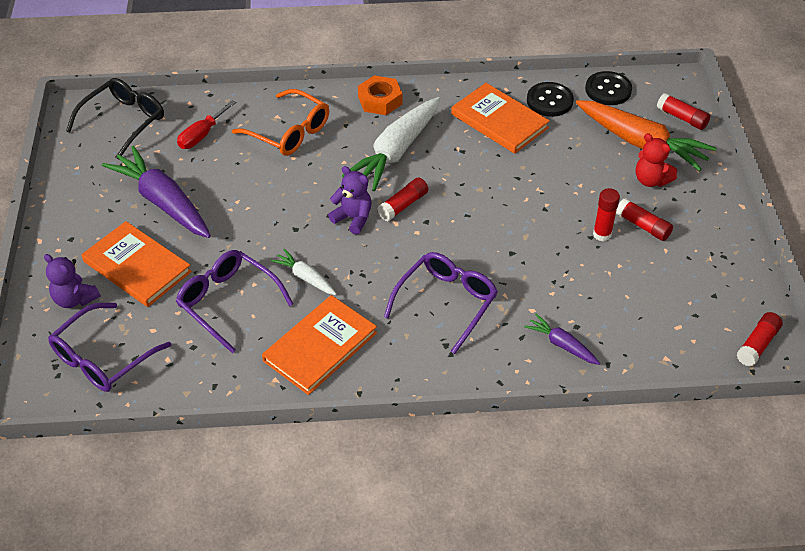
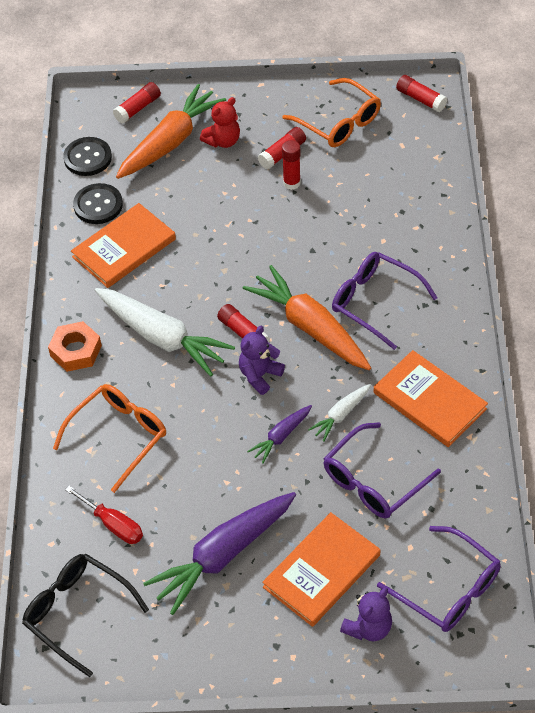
camera: 85 degrees left, 5 degrees up
purple carrot [524,314,600,365] -> purple carrot moved to [247,405,312,464]
none -> orange carrot [243,265,371,370]
none -> orange glasses [282,78,381,147]

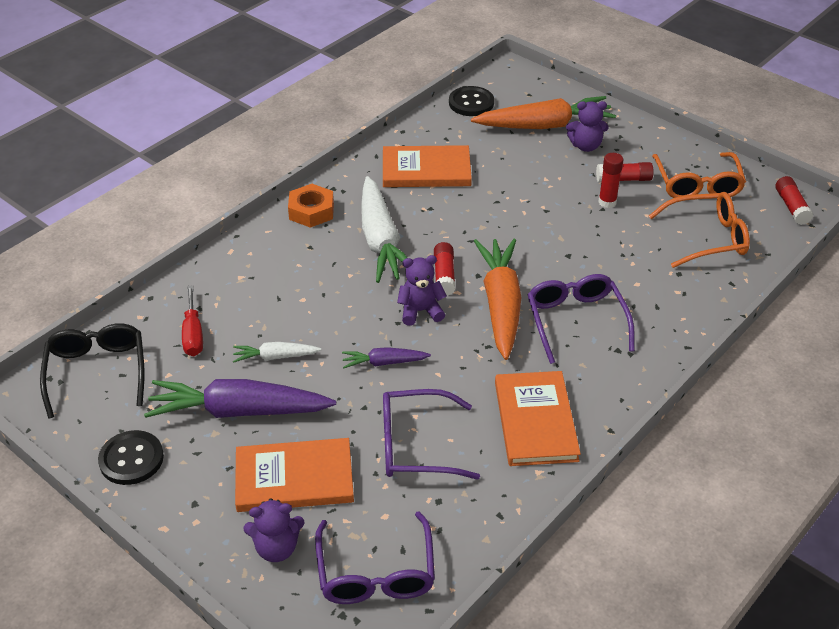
camera: 40 degrees right, 10 degrees down
orange glasses [53,384,166,493] -> orange glasses moved to [649,192,750,268]
black button [73,183,123,224] -> black button moved to [98,430,164,485]
red glue stick [113,82,161,123] -> none
red teddy bear [200,97,240,148] -> purple teddy bear [566,101,609,152]
white carrot [308,384,371,442] -> white carrot moved to [233,342,321,363]

